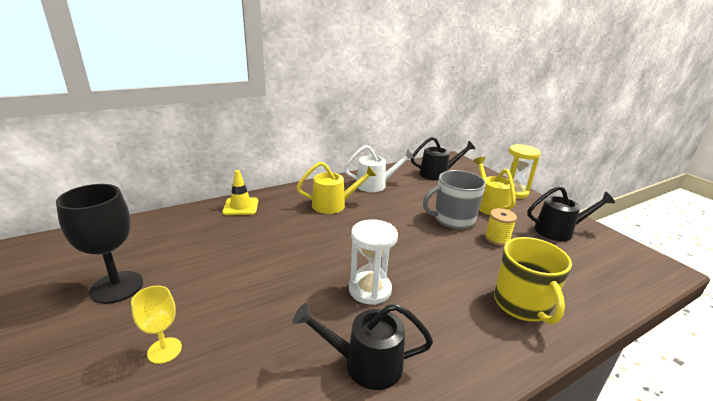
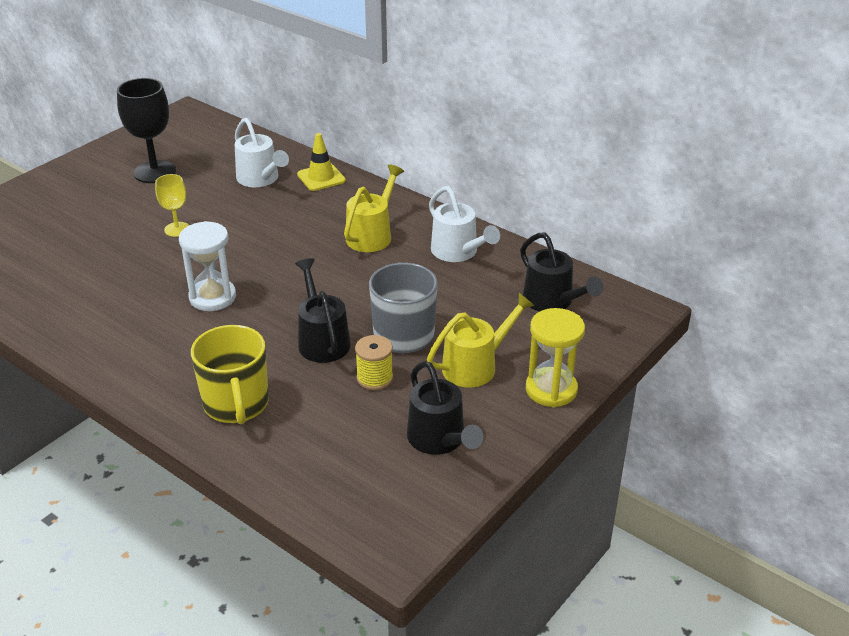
camera: 70 degrees right, 10 degrees up
yellow goblet [131,286,182,364] -> yellow goblet moved to [155,174,189,237]
black watering can [292,303,433,390] -> black watering can moved to [295,258,351,363]
yellow watering can [297,162,377,214] -> yellow watering can turned 120 degrees counterclockwise [344,164,404,252]
yellow mug [494,237,572,324] -> yellow mug turned 75 degrees counterclockwise [191,325,269,424]
none -> white watering can [235,118,289,187]

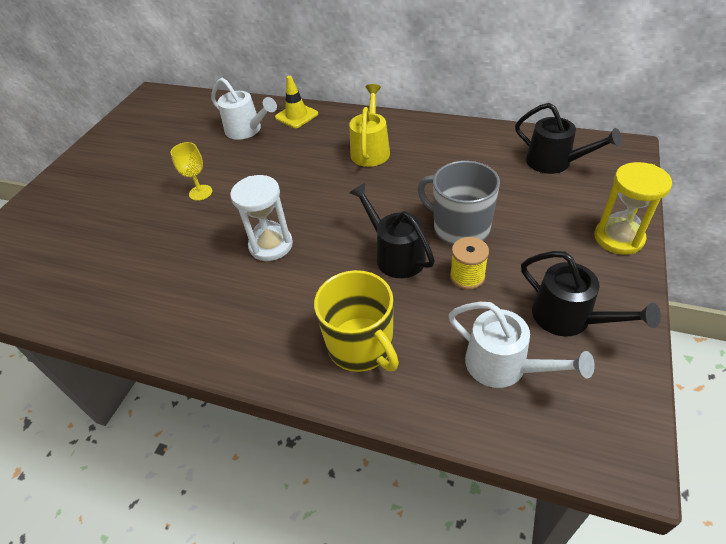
camera: 15 degrees left, 10 degrees up
black goblet [117,78,176,183] -> none
yellow watering can [427,293,535,387] -> none
white watering can [429,186,500,262] -> white watering can moved to [448,302,595,388]

